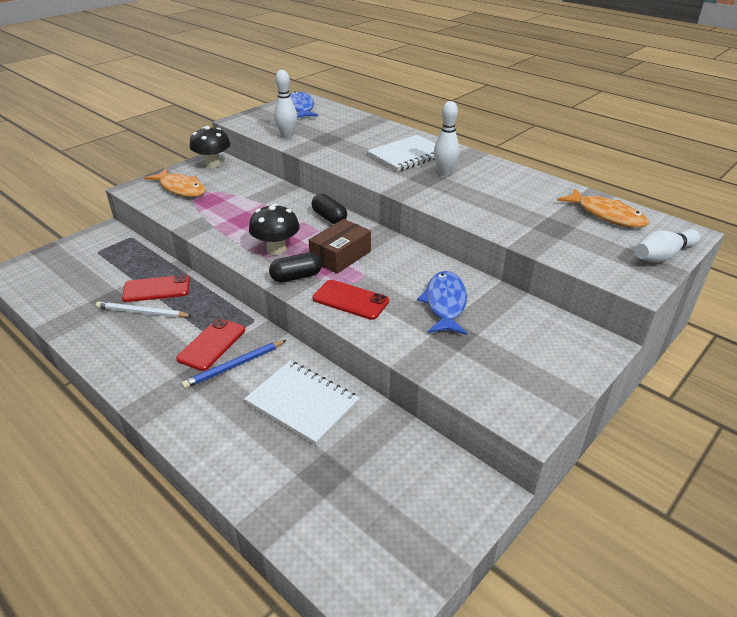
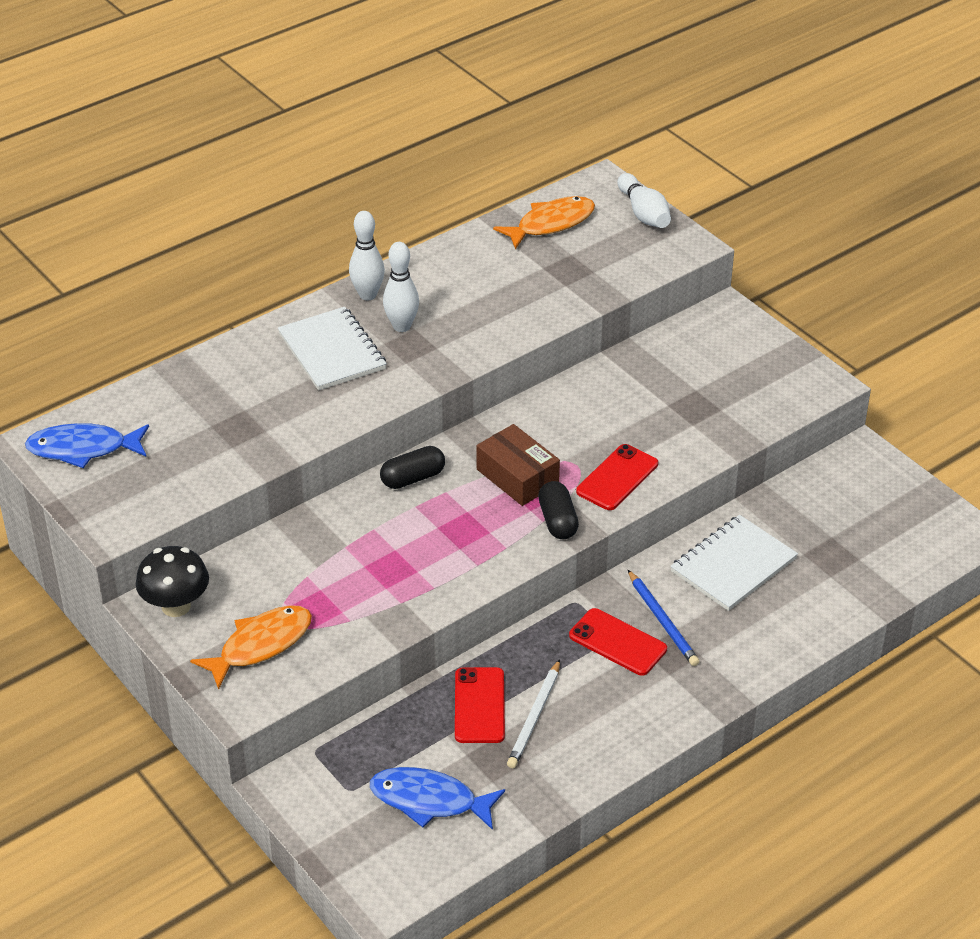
camera: 80 degrees left, 5 degrees up
black mushroom [249,204,300,255] -> none
white bowling pin [274,70,297,138] -> white bowling pin moved to [349,211,385,301]
blue fish [417,271,467,335] -> blue fish moved to [370,767,505,830]

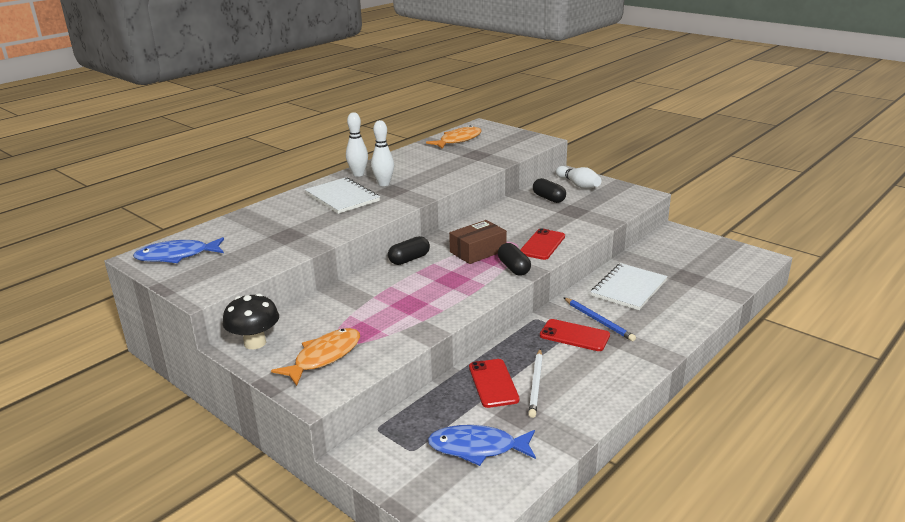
camera: 10 degrees left, 15 degrees down
brown box [476,424,560,506] -> brown box turned 75 degrees counterclockwise [449,220,507,264]
white bowling pin [618,173,671,228] -> white bowling pin moved to [555,166,601,189]
none -> black capsule [533,178,566,203]

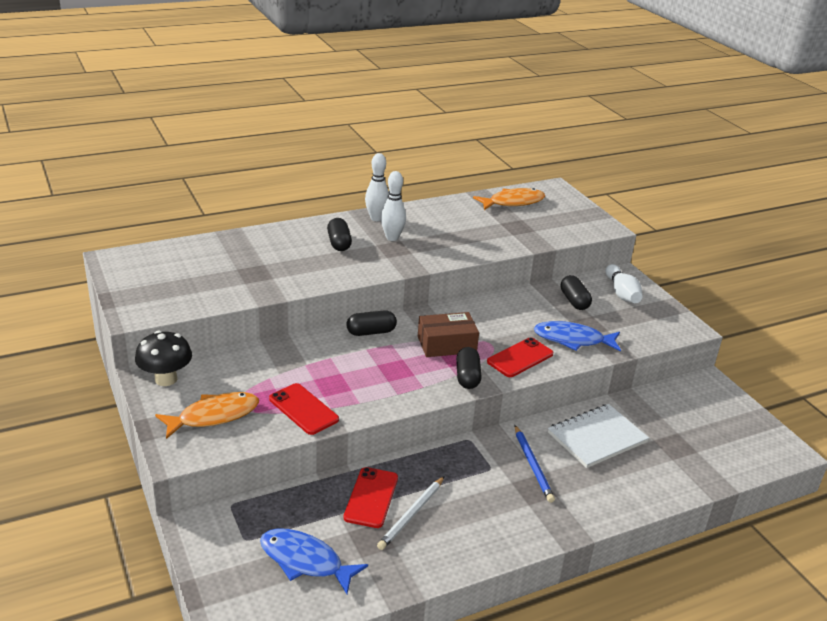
camera: 20 degrees right, 5 degrees up
blue fish [133,237,224,263] -> blue fish moved to [534,321,621,352]
white notebook [305,177,380,214] -> black capsule [327,218,352,251]
red phone [540,319,610,351] -> red phone moved to [269,383,339,435]

